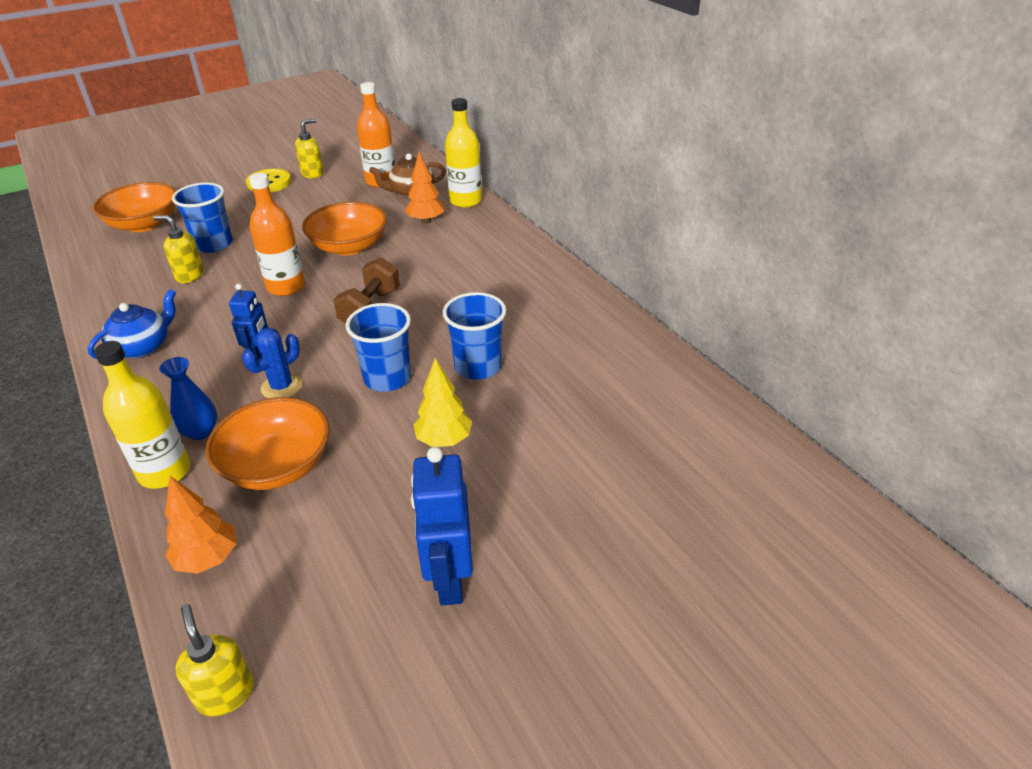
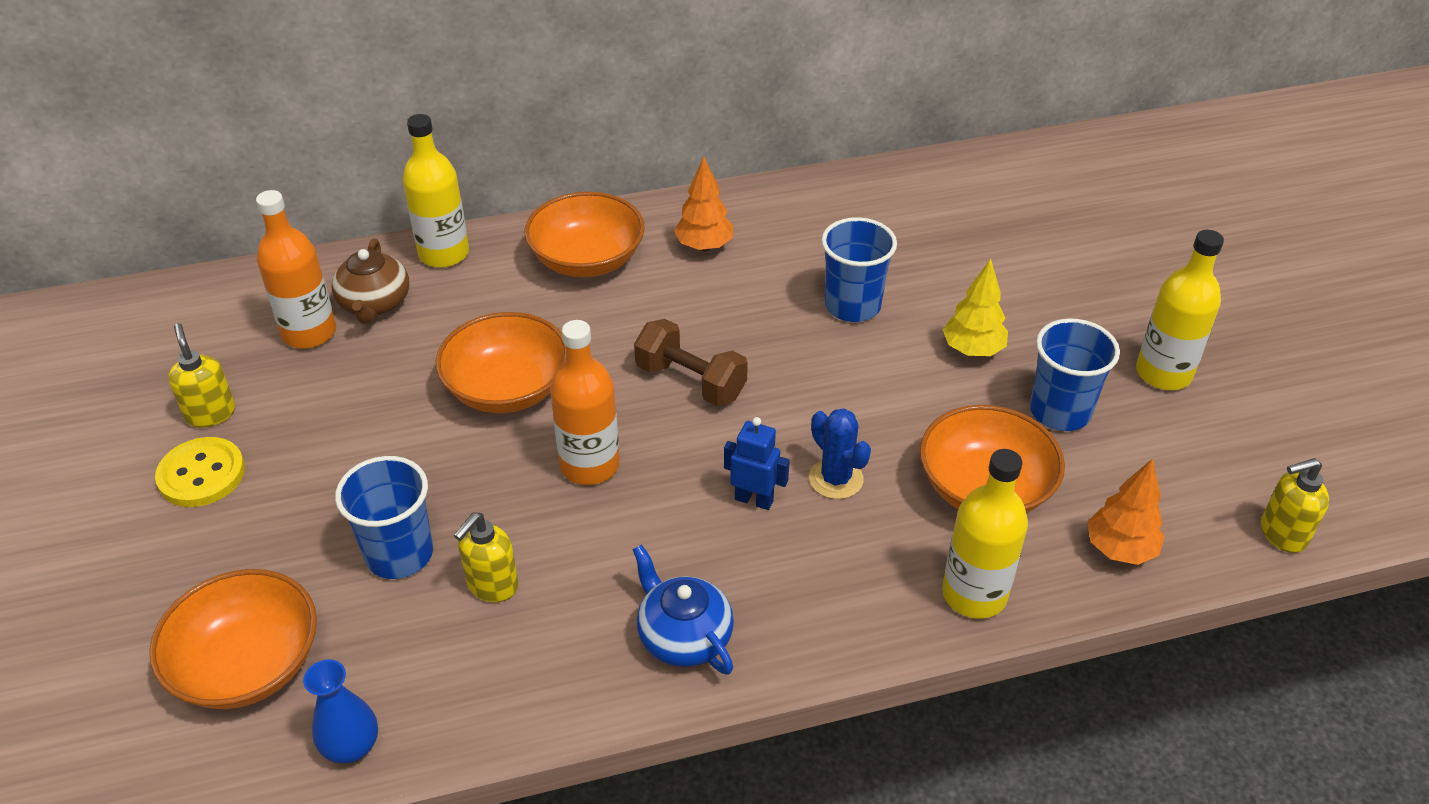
camera: 75 degrees left, 5 degrees up
blue vase [159,357,217,440] -> blue vase moved to [303,659,378,764]
blue cup [346,303,411,392] -> blue cup moved to [1030,318,1120,431]
orange tree [405,152,445,224] -> orange tree moved to [674,156,733,251]
blue robot [411,447,473,606] -> yellow bottle [1136,230,1224,390]
none -> orange bowl [525,192,645,277]

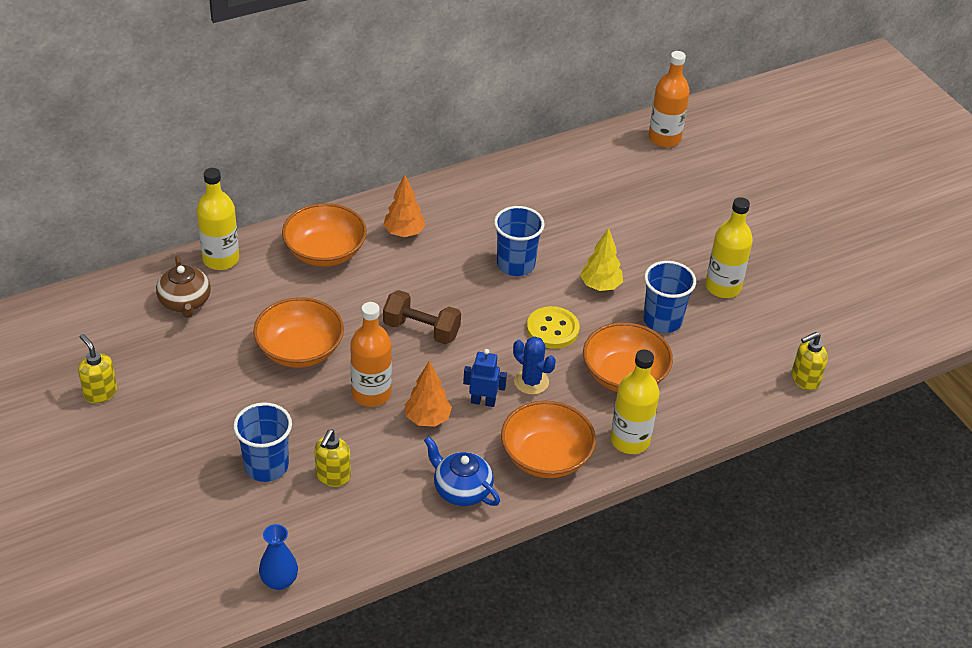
camera: 15 degrees left, 0 degrees up
orange bowl [149,569,317,709] -> orange bowl moved to [501,401,596,478]
yellow button [155,437,245,507] -> yellow button moved to [527,306,579,349]
orange bottle [256,190,336,349] -> orange bottle moved to [649,51,690,147]
orange tree [1087,458,1165,565] -> orange tree moved to [405,360,452,427]

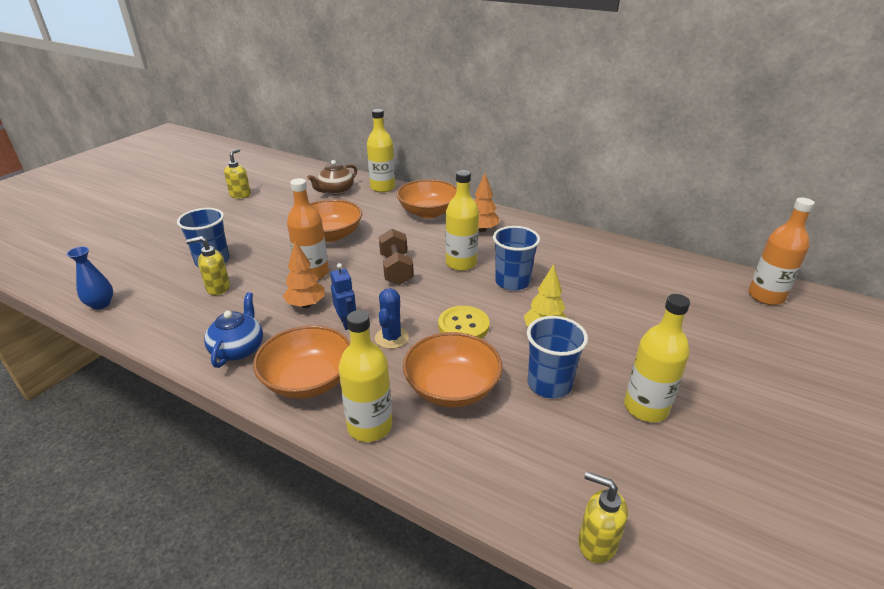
camera: 60 degrees right, 10 degrees down
none -> yellow bottle [445,170,479,271]

